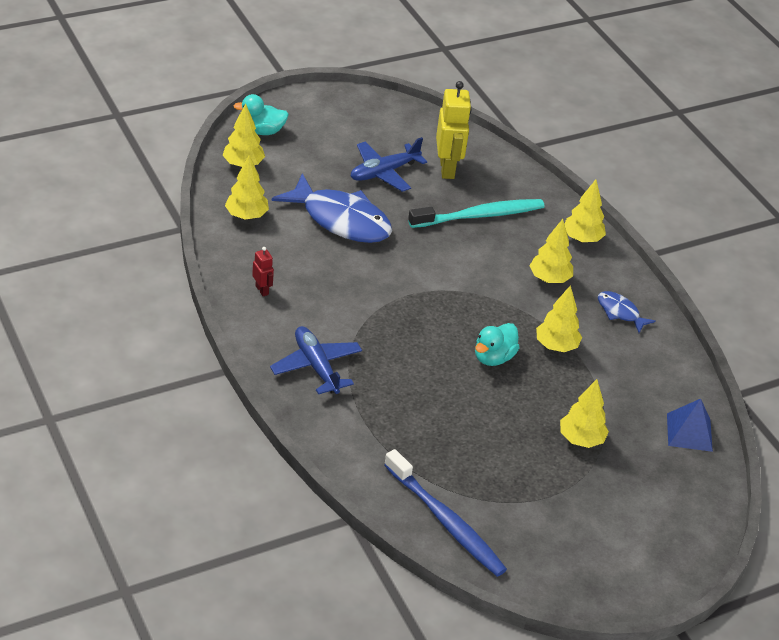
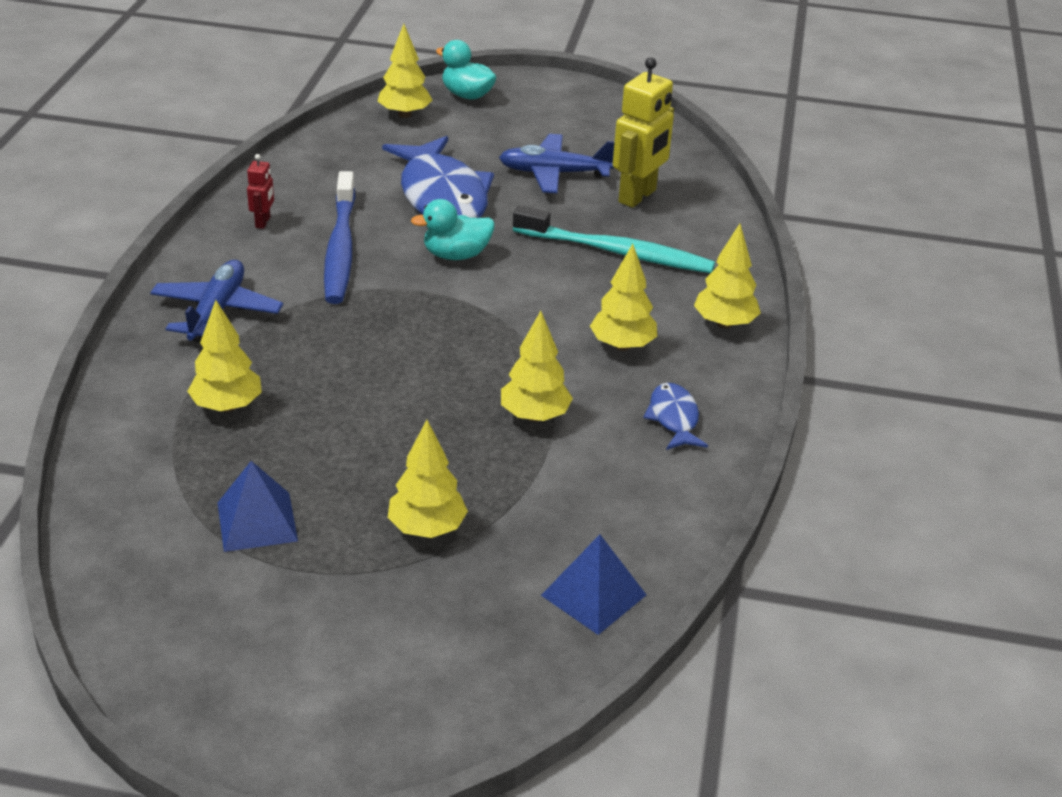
camera: 40 degrees right, 5 degrees down
yellow tree [225,155,269,220] -> yellow tree moved to [187,300,262,412]
blue toothbrush [384,449,507,577] -> blue toothbrush moved to [324,171,356,304]
turquoise duck [475,323,520,366] -> turquoise duck moved to [411,199,495,260]
none -> blue pyramid [218,461,298,552]

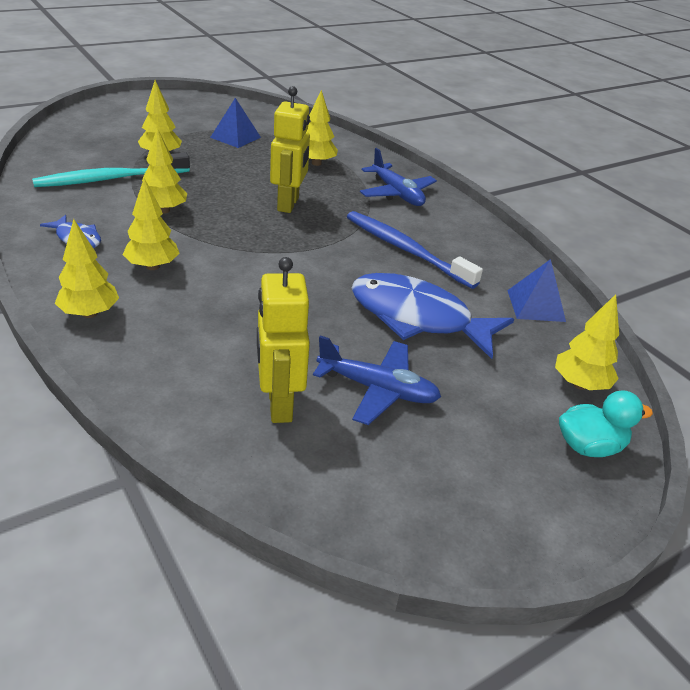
camera: 135 degrees right, 0 degrees up
red robot [247,154,274,229] -> none
turquoise duck [411,199,495,260] -> none
blue plane [499,134,615,193] -> blue plane turned 60 degrees clockwise [313,336,441,425]
turquoise toothbrush [513,206,715,273] -> turquoise toothbrush moved to [32,152,190,187]
blue pyramid [541,534,646,635] -> blue pyramid moved to [507,259,566,322]
none -> yellow robot [270,86,310,213]

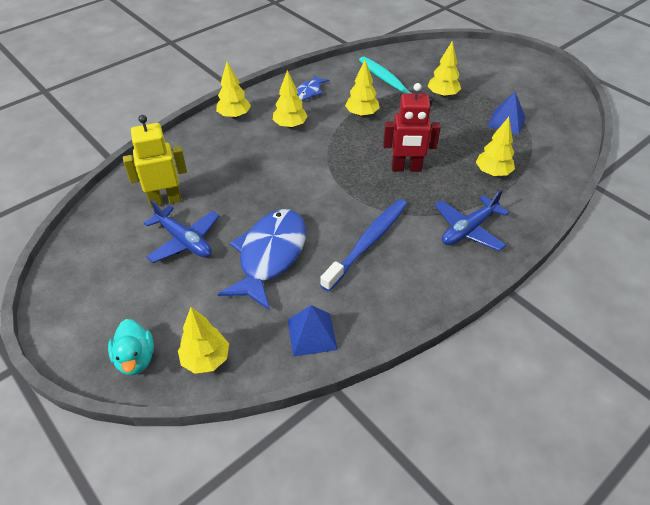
camera: 85 degrees right, 10 degrees up
yellow robot [270,86,310,213] -> red robot [383,83,441,172]
blue plane [313,336,441,425] -> blue plane turned 60 degrees counterclockwise [144,200,219,263]

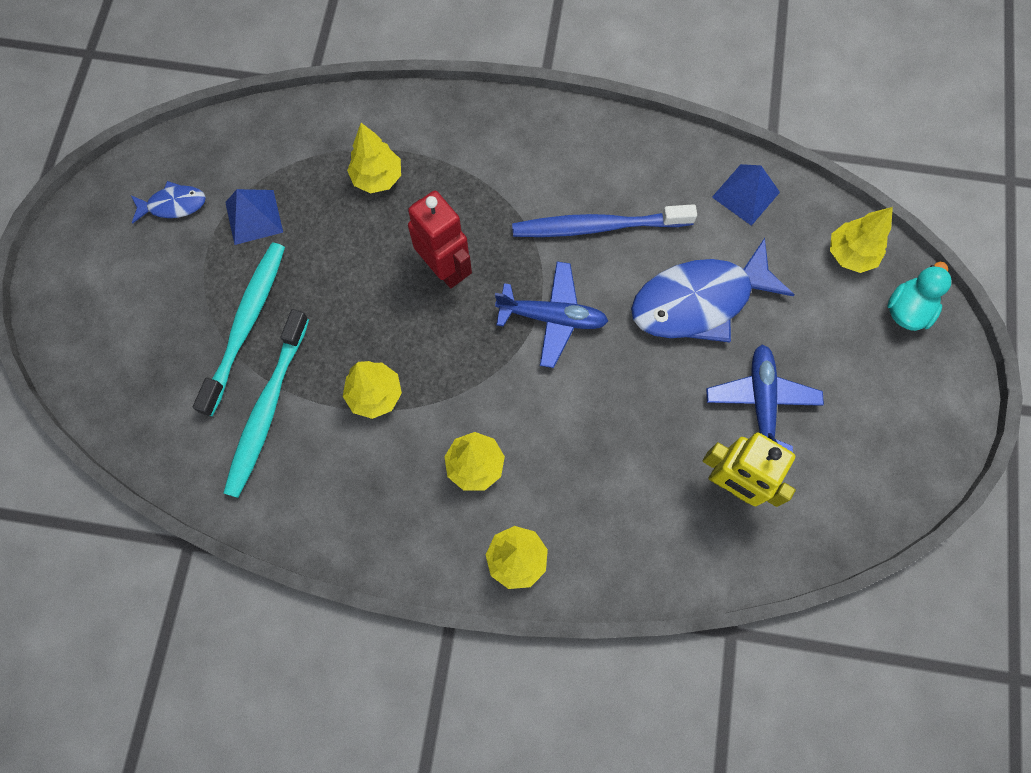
camera: 130 degrees left, 25 degrees up
blue fish [297,75,329,100] -> blue fish moved to [131,181,206,224]
yellow tree [428,41,461,98] -> turquoise toothbrush [193,243,285,416]
blue plane [435,189,509,251] -> blue plane moved to [495,261,608,368]

